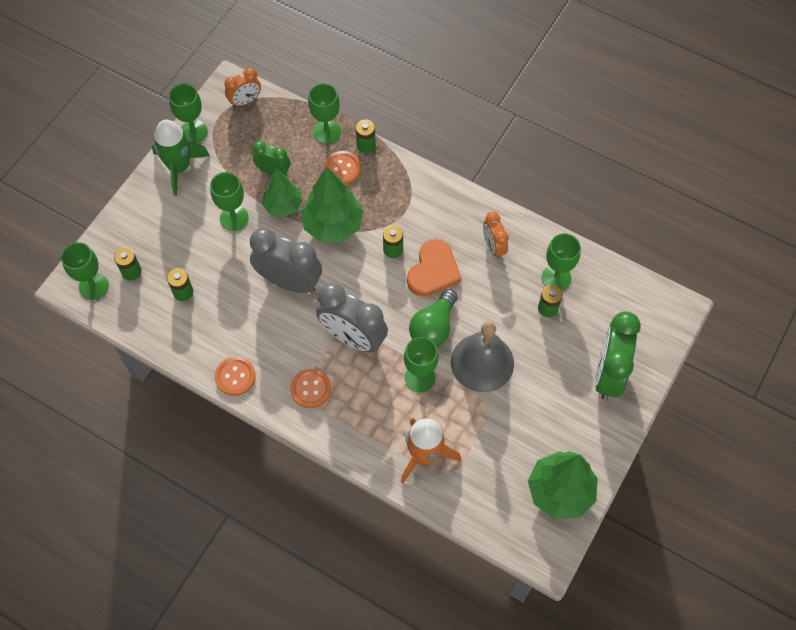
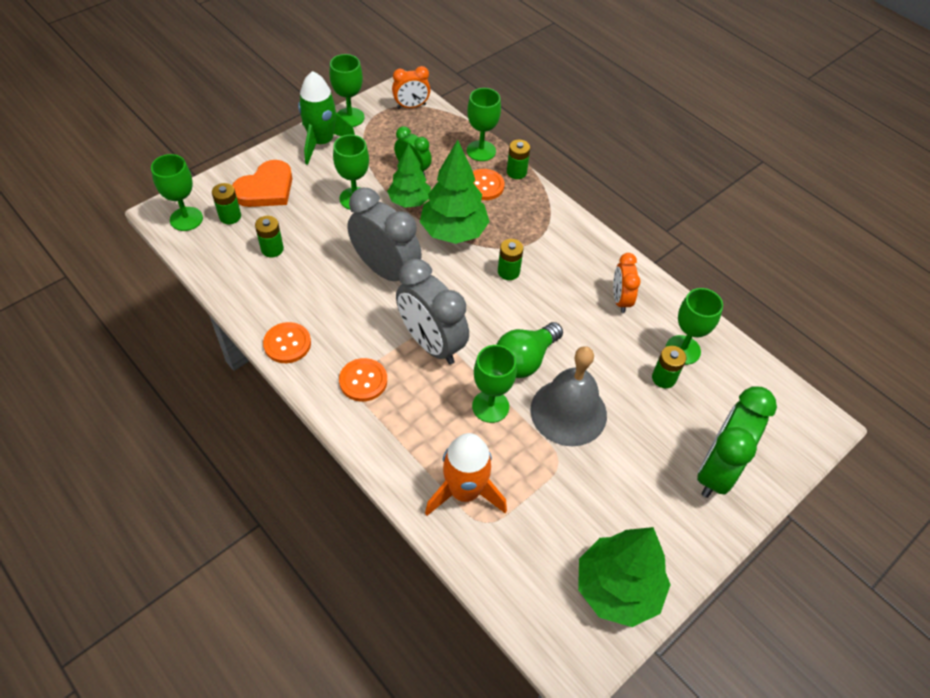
camera: 15 degrees right, 10 degrees down
orange heart [407,239,462,297] -> orange heart moved to [232,160,292,207]

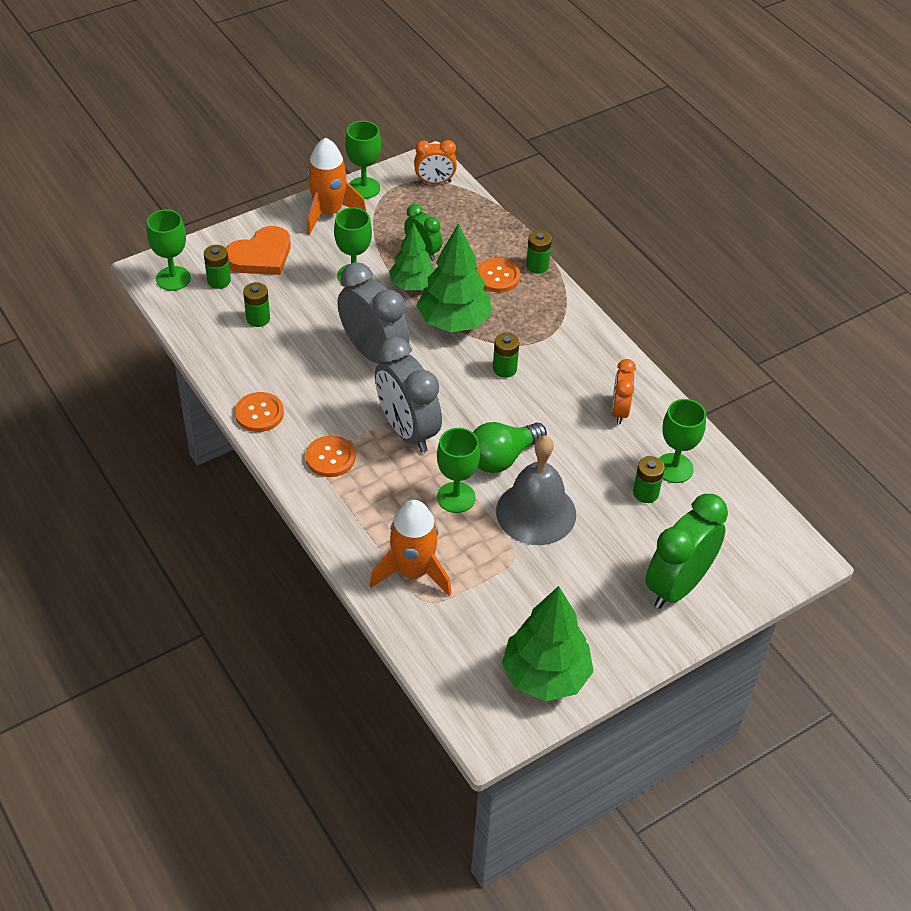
camera: 10 degrees right, 5 degrees down
green rocket [298,71,355,165] -> orange rocket [307,137,366,235]
green goblet [467,88,501,161] -> none

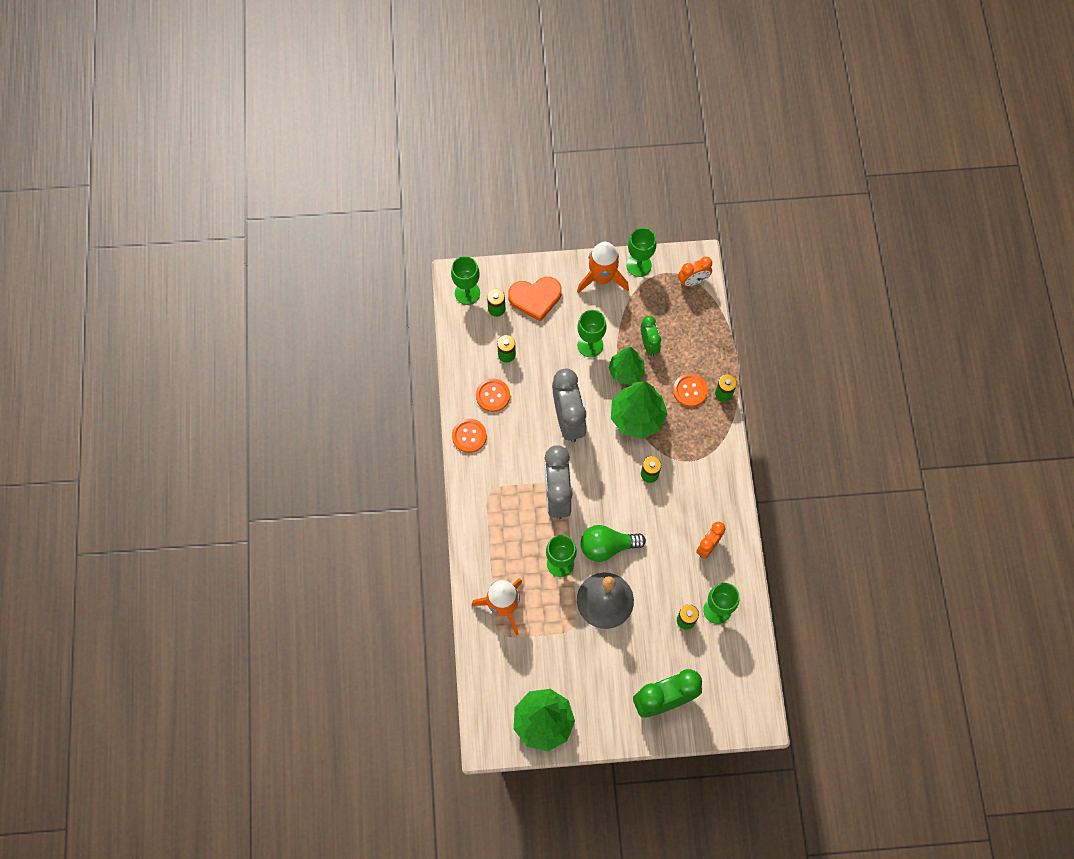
camera: 30 degrees right, 20 degrees up
orange button [306,435,355,477] -> orange button moved to [476,379,510,412]
orange clock [414,140,457,184] -> orange clock turned 45 degrees counterclockwise [678,257,712,287]

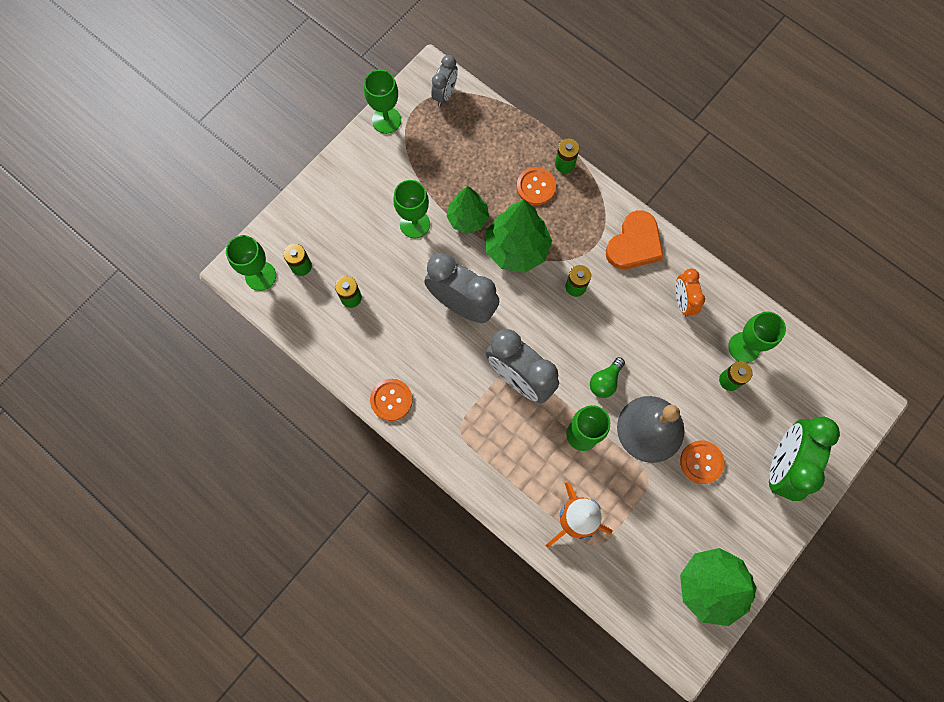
camera: 45 degrees left, 5 degrees up
orange button [476,379,510,412] -> orange button moved to [680,440,725,484]
orange heart [508,277,562,322] -> orange heart moved to [606,210,663,269]
orange rocket [577,242,629,293] -> none
green light bulb [580,525,646,562] -> green light bulb [590,357,625,398], size x0.63
green clock [641,316,661,356] -> none
orange clock [678,257,712,287] -> grey clock [431,55,458,106]

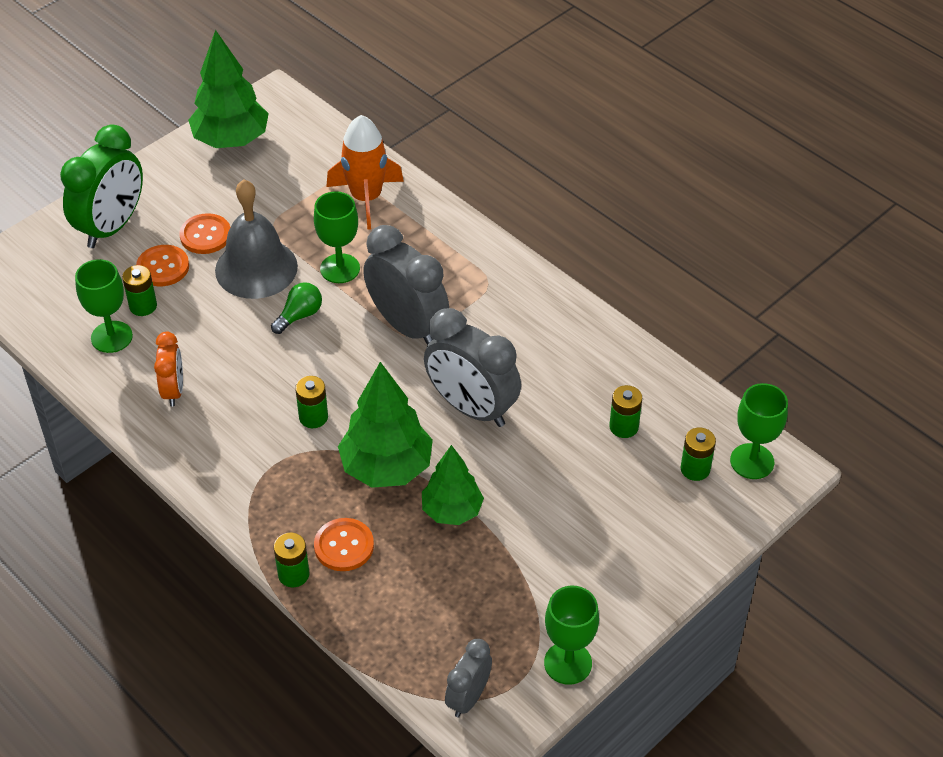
camera: 175 degrees left, 25 degrees down
orange button [370,379,413,421] -> orange button moved to [136,245,189,286]
green goblet [393,180,430,238] -> none
orange heart [606,210,663,269] -> none

